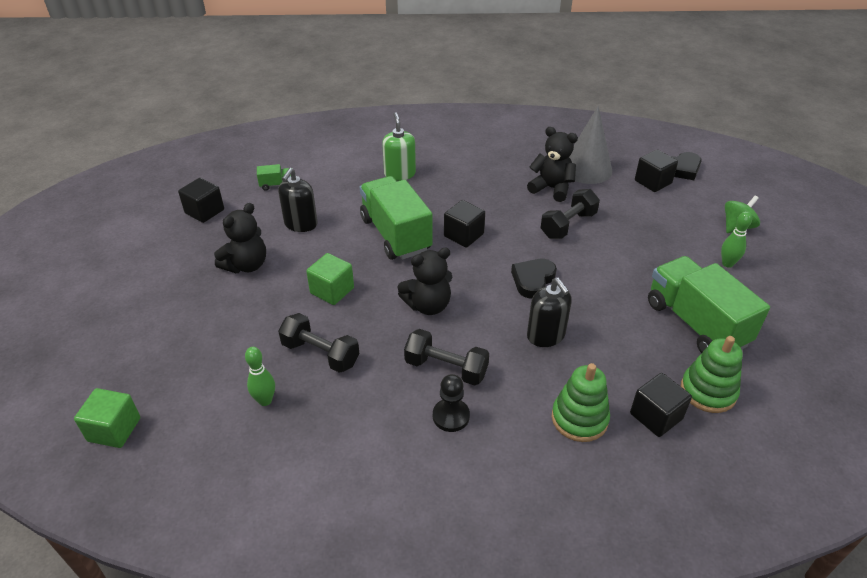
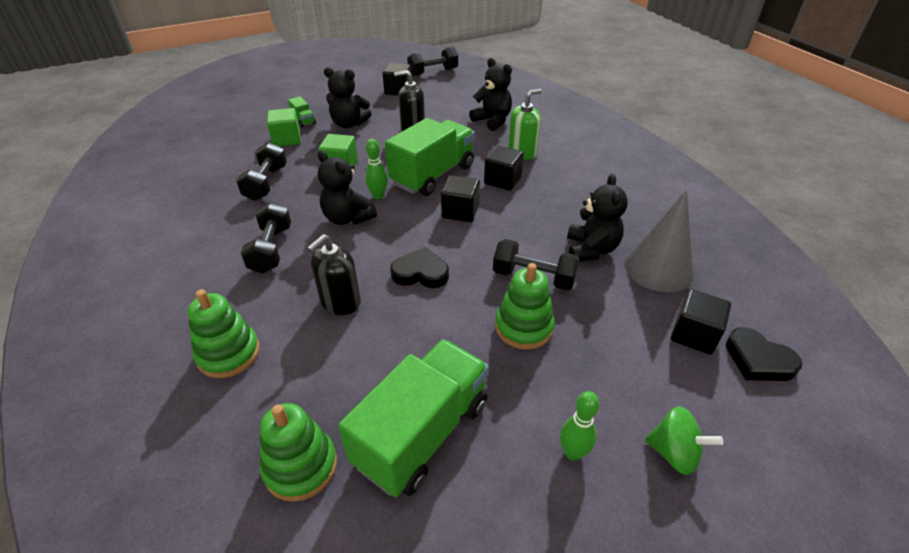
camera: 65 degrees right, 0 degrees up
green cube [74,388,140,448] -> green cube moved to [267,108,301,146]
green bowling pin [245,347,275,406] -> green bowling pin moved to [365,139,388,199]
green truck [257,164,293,190] -> green truck moved to [288,96,316,127]
black pawn [433,374,470,432] -> none
black cube [630,373,692,437] -> black cube moved to [484,145,524,191]
none -> black dumbbell [407,47,458,77]
none -> black teddy bear [469,58,512,131]
none -> green stacking toy [495,263,555,350]

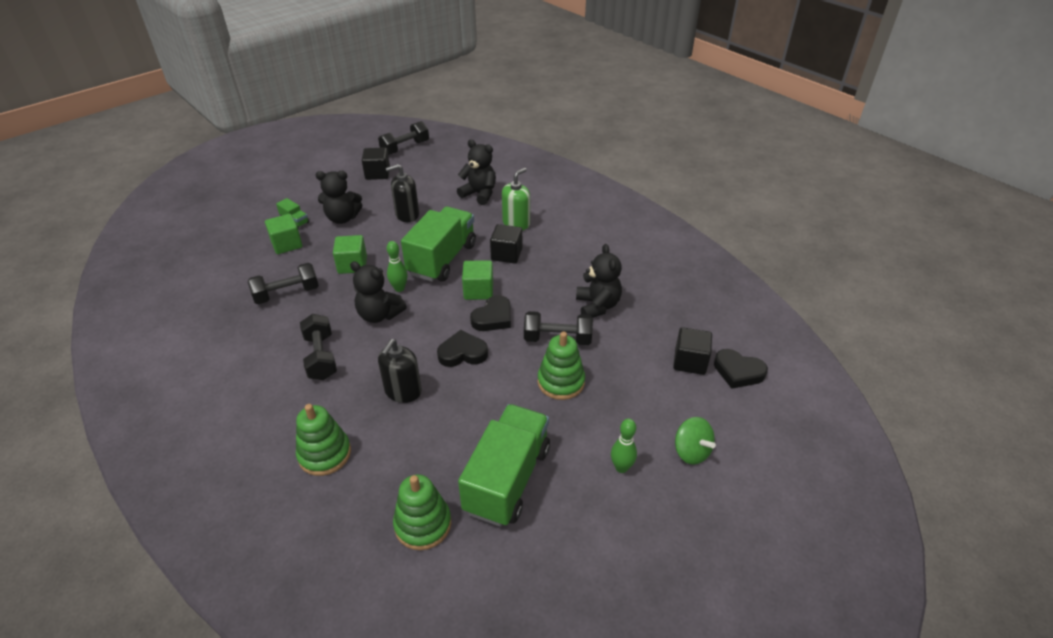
camera: 15 degrees left, 0 degrees up
black dumbbell [236,142,287,201] -> black dumbbell turned 75 degrees clockwise [248,263,319,304]
black cube [441,175,480,222] -> green cube [462,261,493,300]
grey cone [624,190,694,292] -> none
green spinning top [645,406,723,475] -> green spinning top turned 45 degrees clockwise [675,417,716,465]
none -> black heart [470,295,511,331]

